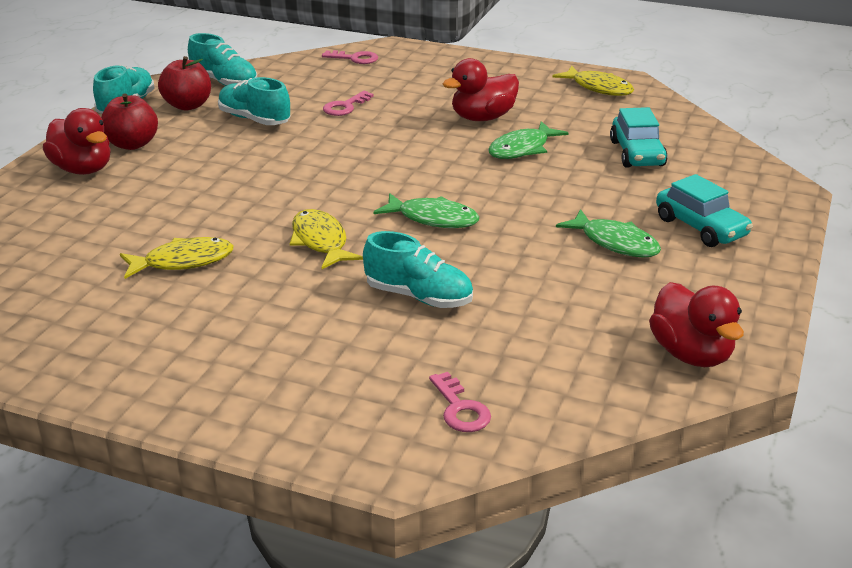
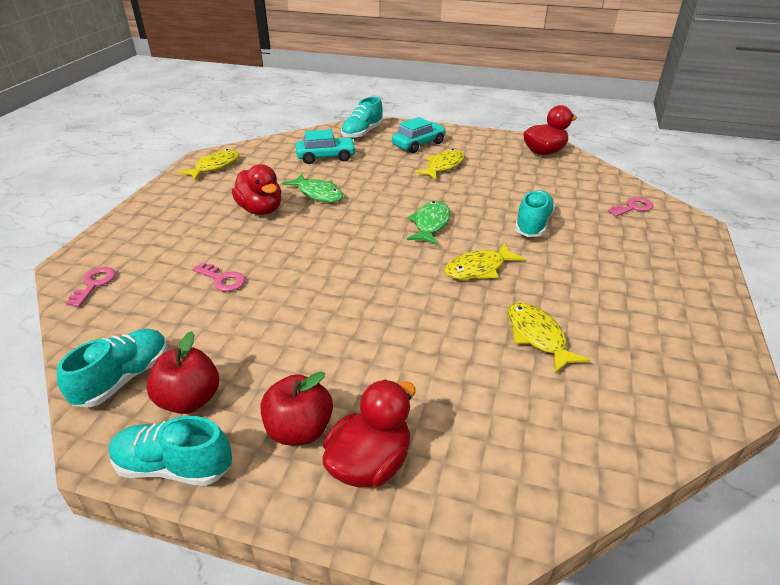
camera: 95 degrees left, 5 degrees up
turquoise shoe [218,77,291,125] -> turquoise shoe moved to [341,97,383,139]
green fish [556,209,661,257] -> yellow fish [414,149,465,179]

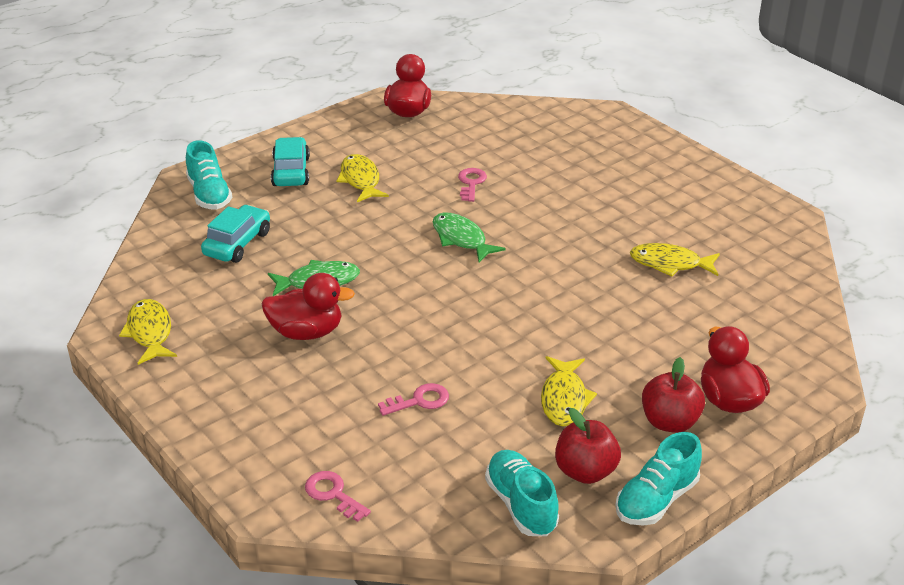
camera: 55 degrees left, 0 degrees up
yellow fish [444,243,525,280] -> yellow fish moved to [541,356,597,426]
turquoise shoe [515,190,555,237] -> none
pink key [608,197,653,217] -> pink key moved to [458,168,487,202]

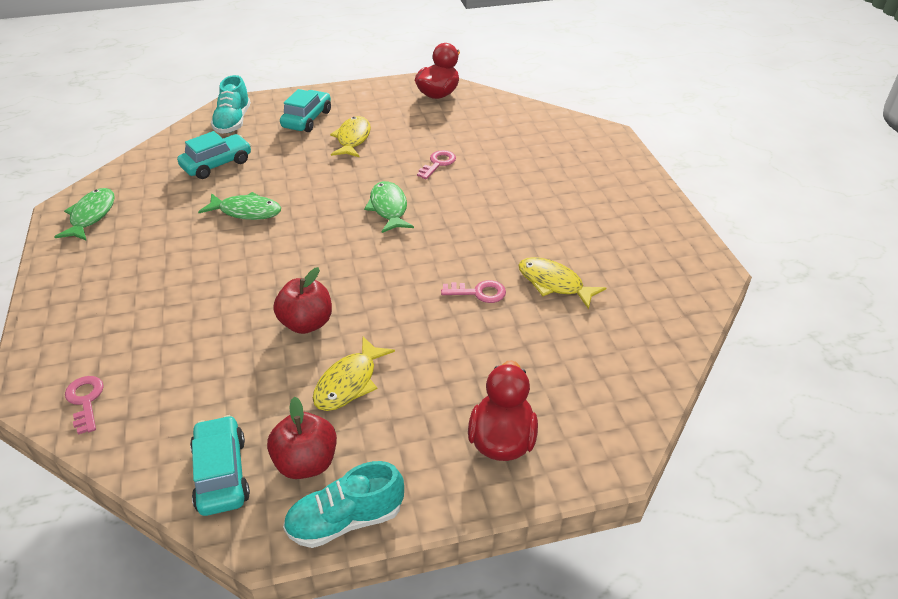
camera: 25 degrees right, 5 degrees up
yellow fish [119,299,177,365] -> green fish [54,188,115,241]
red duck [261,273,355,340] -> none
pink key [378,383,449,416] -> pink key moved to [441,280,506,303]
turquoise shoe [485,450,559,536] -> turquoise car [190,415,250,516]
red apple [642,357,705,433] -> red apple moved to [274,267,332,334]

